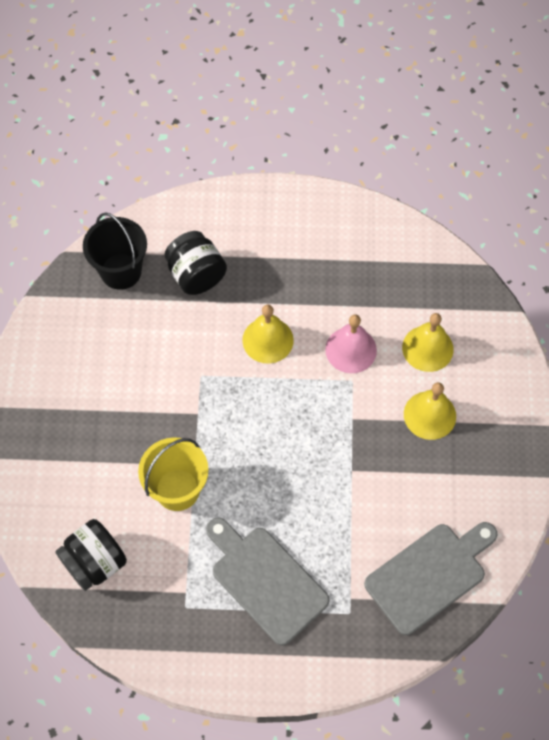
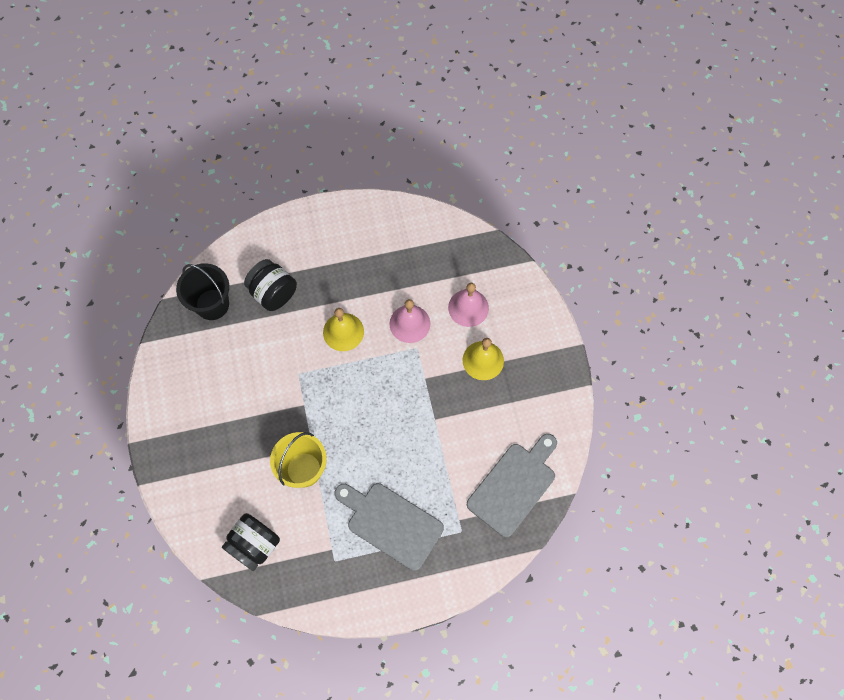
camera: 15 degrees left, 5 degrees up
yellow bell [402,313,454,372] -> pink bell [448,283,489,327]

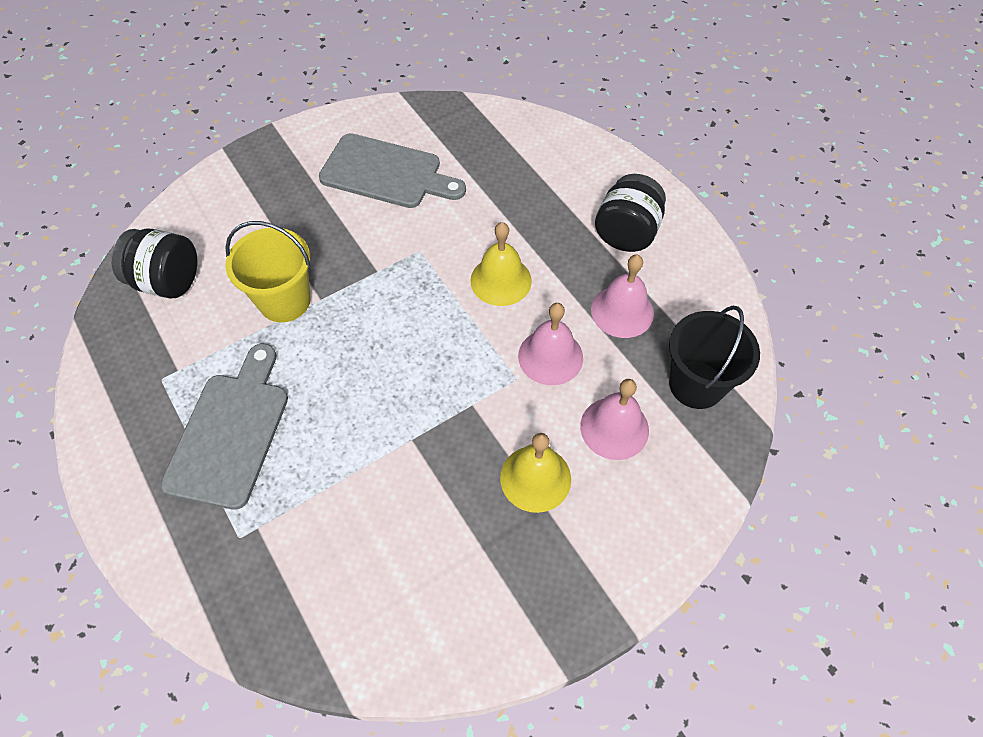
camera: 70 degrees right, 10 degrees down
black bucket [176,263,229,320] -> black bucket moved to [669,306,760,409]
black jar [244,259,297,311] -> black jar moved to [595,174,666,252]
grey cutting board [467,434,557,537] -> grey cutting board moved to [319,133,466,208]
none -> pink bell [591,255,654,338]

